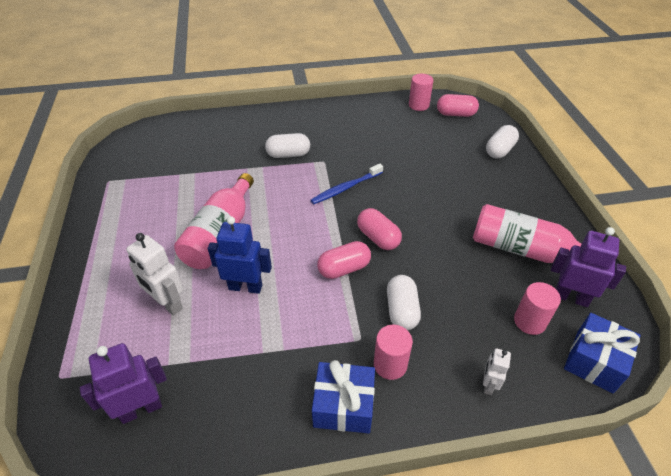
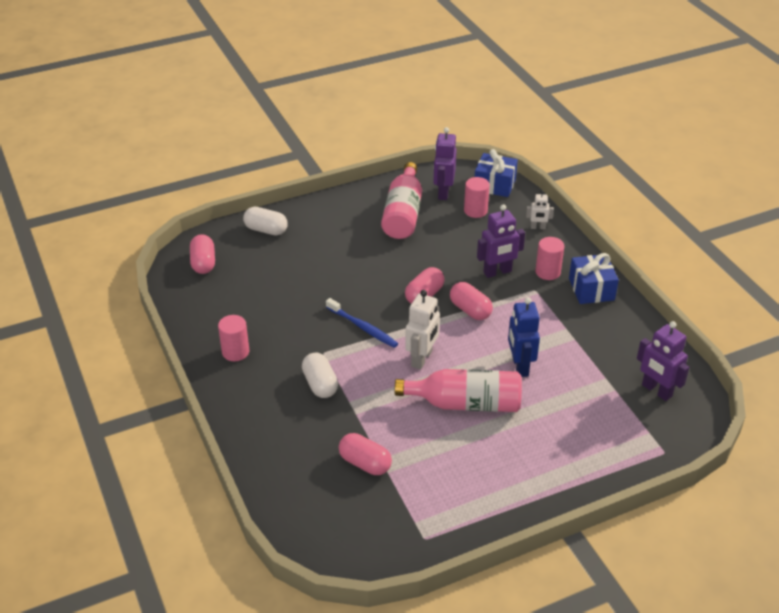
camera: 105 degrees left, 5 degrees down
white robot [126,233,183,316] -> white robot moved to [405,290,440,370]
white capsule [387,275,421,330] -> purple robot [477,204,525,278]
pink cylinder [409,74,433,111] -> pink cylinder moved to [218,315,249,361]
none -> pink capsule [339,433,392,475]

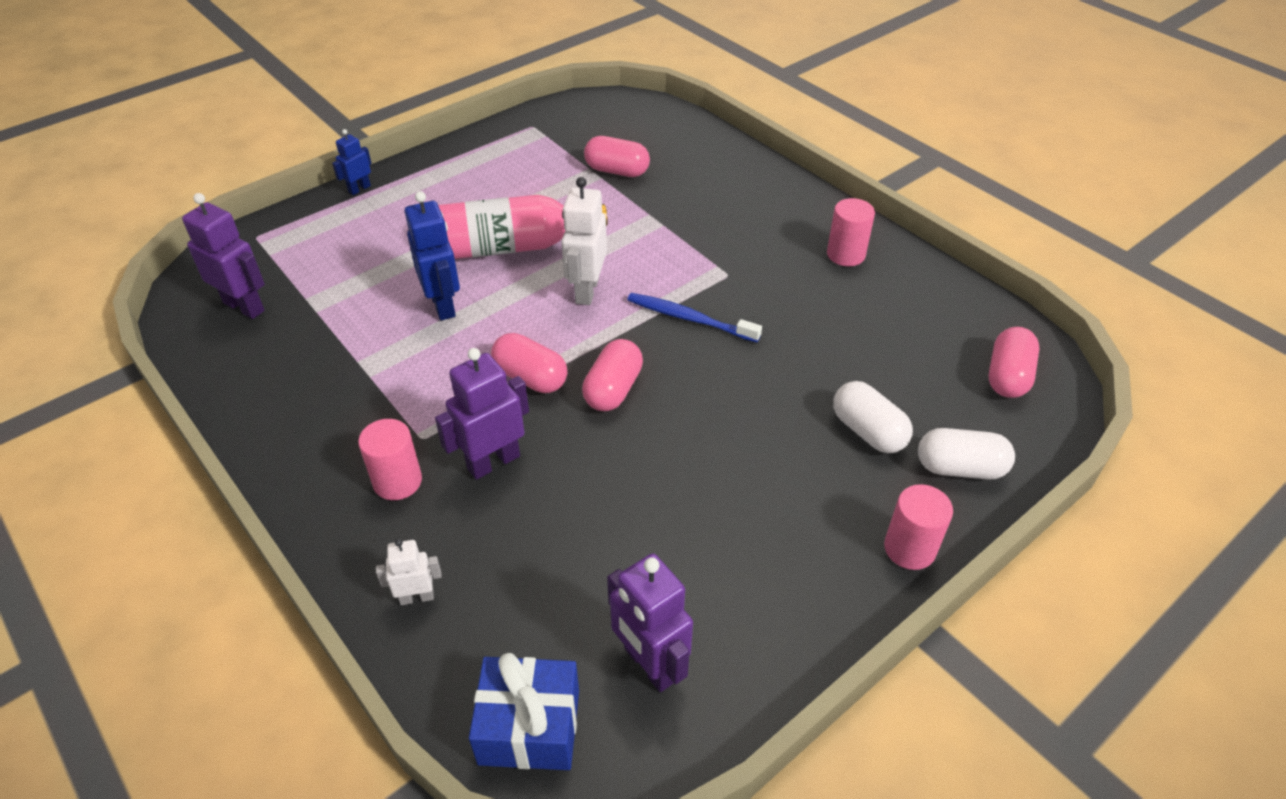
camera: 165 degrees right, 5 degrees up
pink capsule [190,234,215,274] -> pink capsule turned 45 degrees clockwise [988,327,1039,398]
white capsule [302,352,338,398] -> white capsule moved to [833,381,913,453]
pink bottle [381,162,422,239] -> none
purple robot [433,127,457,200] -> purple robot turned 150 degrees clockwise [607,553,693,692]
pink cylinder [464,177,490,218] -> pink cylinder moved to [884,484,953,570]
blue gift [569,253,619,304] -> none
none -> blue robot [332,129,372,195]

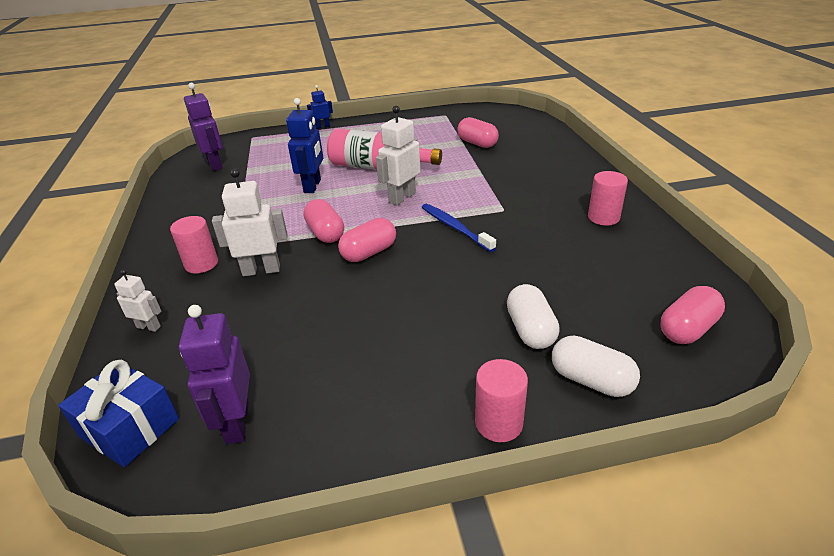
camera: 30 degrees right, 10 degrees down
purple robot [435,348,529,480] -> white robot [212,168,288,276]

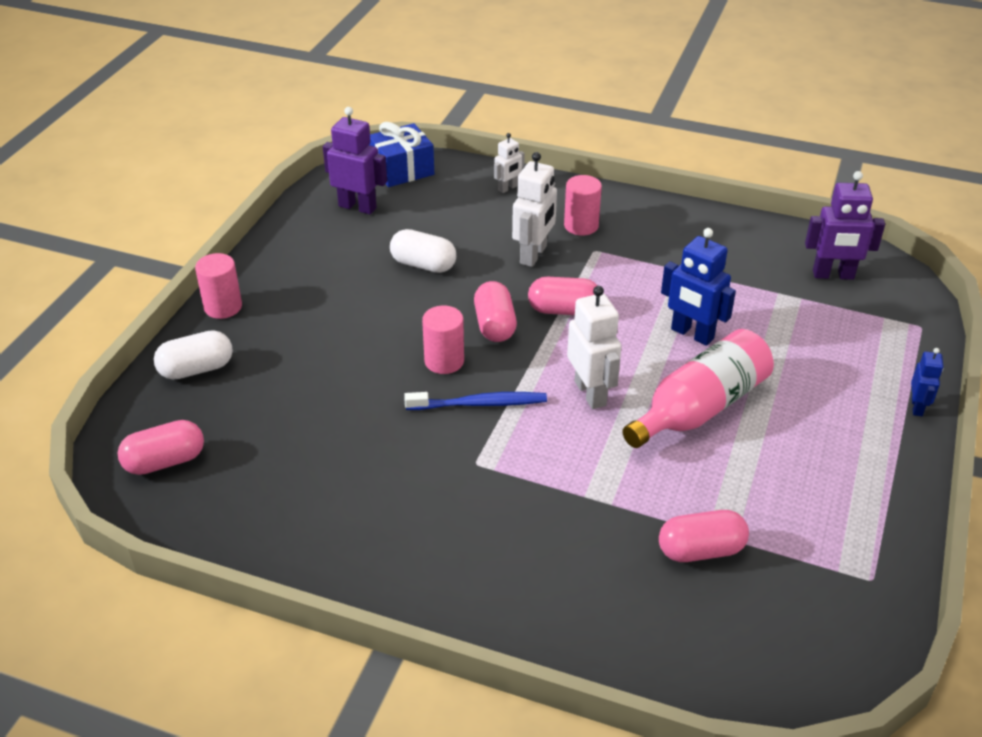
camera: 120 degrees right, 5 degrees up
white capsule [507,284,560,349] -> white capsule moved to [390,229,456,273]
pink cylinder [588,171,628,225] -> pink cylinder moved to [422,305,464,374]
pink capsule [660,286,725,344] -> pink capsule turned 75 degrees clockwise [118,420,204,475]

